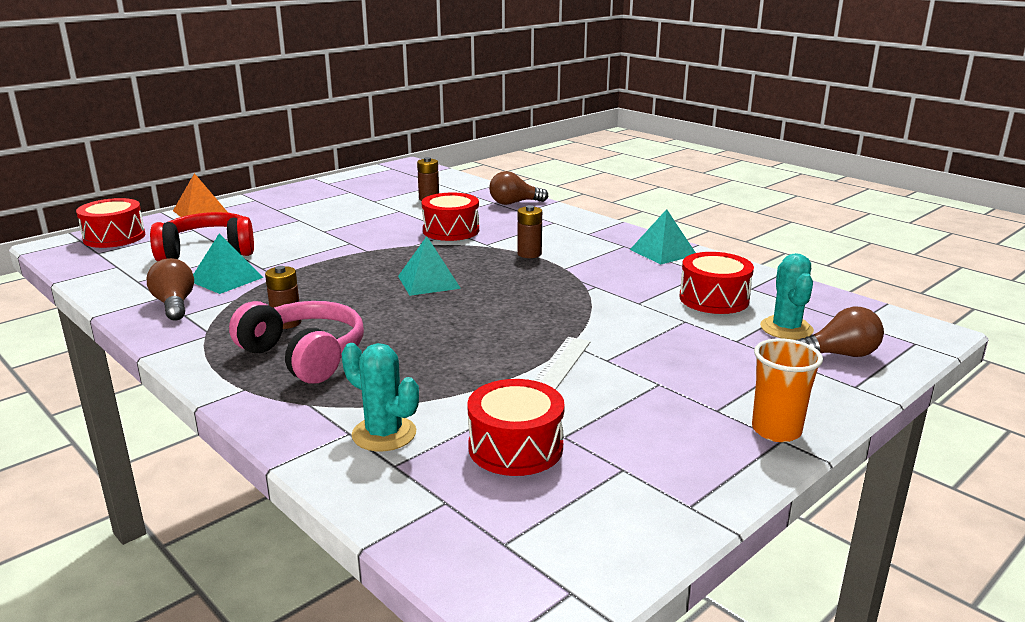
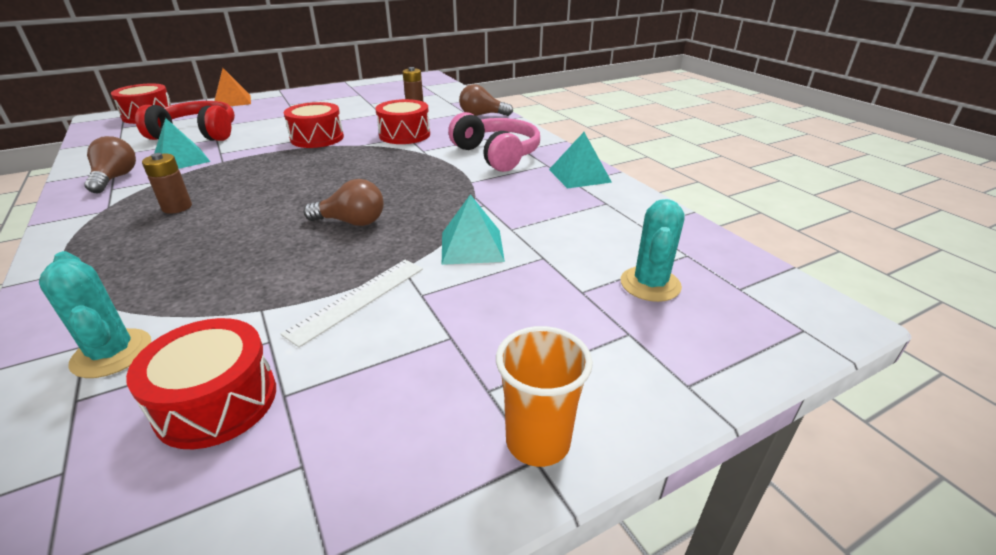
camera: 15 degrees right, 10 degrees up
pink headphones [229,301,364,384] -> pink headphones moved to [448,112,540,172]
turquoise pyramid [398,236,461,296] -> turquoise pyramid moved to [442,194,505,265]
brown battery [518,205,542,258] -> none
red drum [679,252,754,314] -> red drum moved to [283,102,344,148]
brown light bulb [797,307,884,357] -> brown light bulb moved to [304,179,384,226]

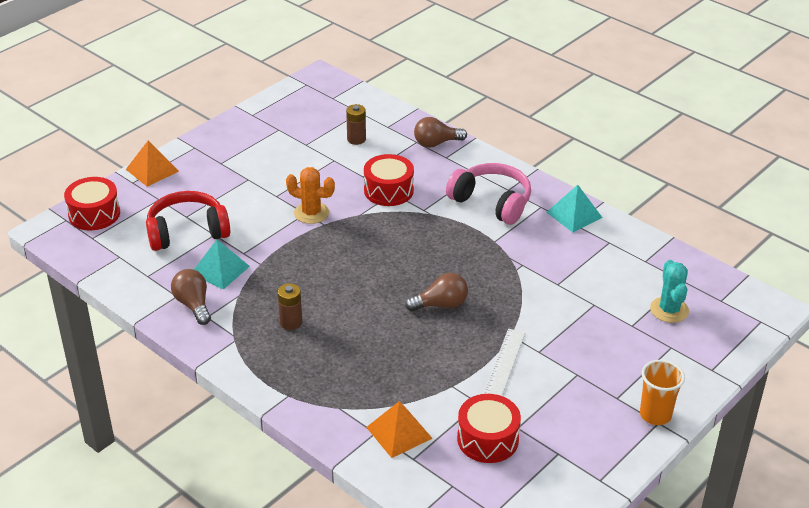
camera: 20 degrees left, 5 degrees up
turquoise cactus [39,251,151,378] -> orange pyramid [366,401,433,458]
red drum [283,102,344,148] -> orange cactus [286,167,335,224]
turquoise pyramid [442,194,505,265] -> none

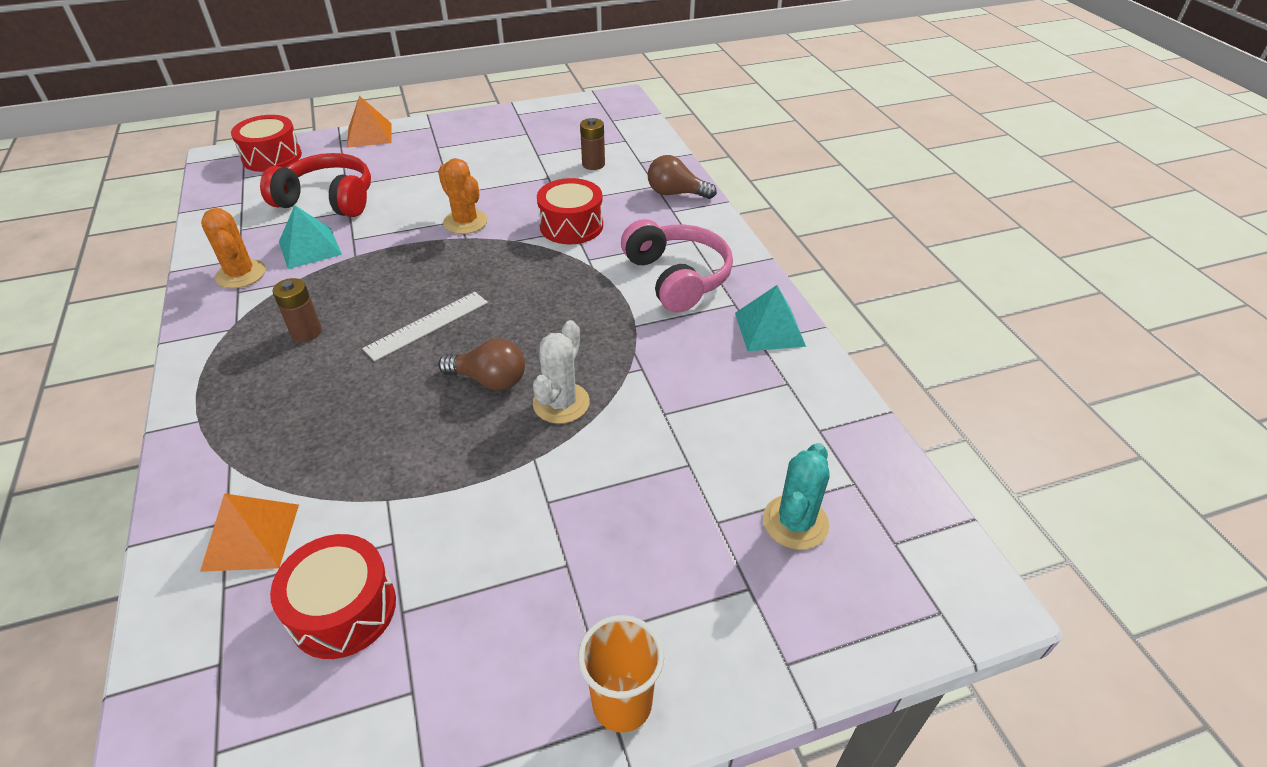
camera: 30 degrees right, 5 degrees up
brown light bulb [171,269,211,325] -> orange cactus [201,208,266,289]
white ruler [483,329,526,396] -> white ruler moved to [362,292,488,361]
none -> white cactus [533,320,590,424]

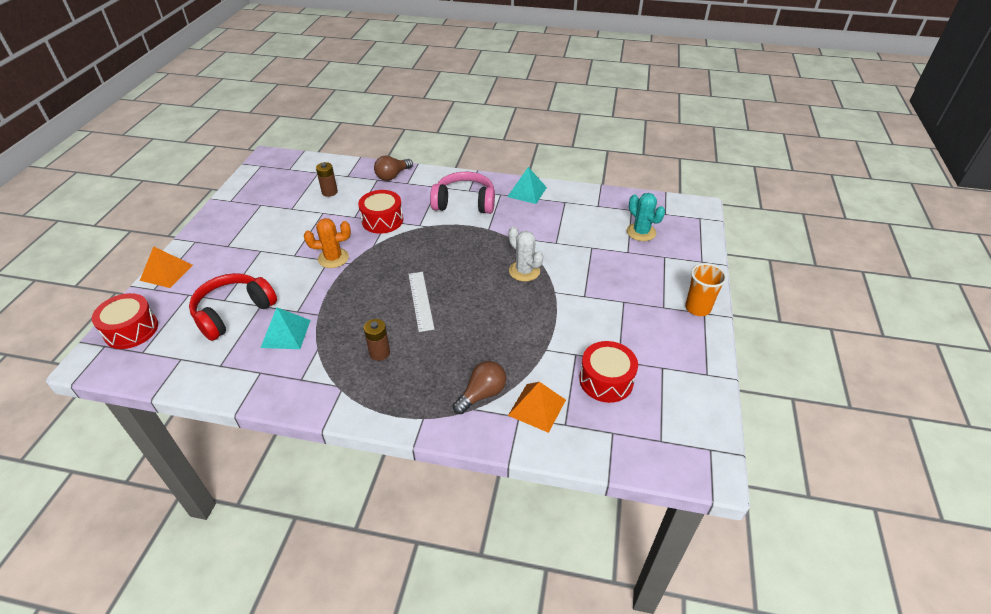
camera: 60 degrees left, 0 degrees up
orange cactus [201,208,266,289] -> none
brown light bulb [438,338,525,390] -> brown light bulb moved to [453,361,506,414]

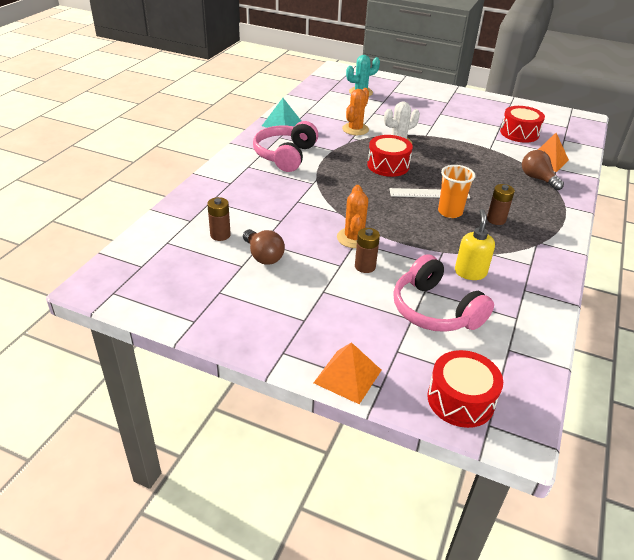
camera: 80 degrees left, 5 degrees down
red headphones [189,273,277,341] -> pink headphones [393,254,494,332]
turquoise pyramid [261,307,311,349] -> yellow soap dispenser [455,209,495,280]
red drum [358,190,403,234] -> red drum moved to [367,135,413,177]
brown light bulb [374,156,413,181] -> brown light bulb moved to [243,229,285,265]
orange cup [685,263,727,316] -> orange cup moved to [438,165,476,218]
none -> orange cactus [342,88,369,135]
none -> brown battery [355,228,380,273]

